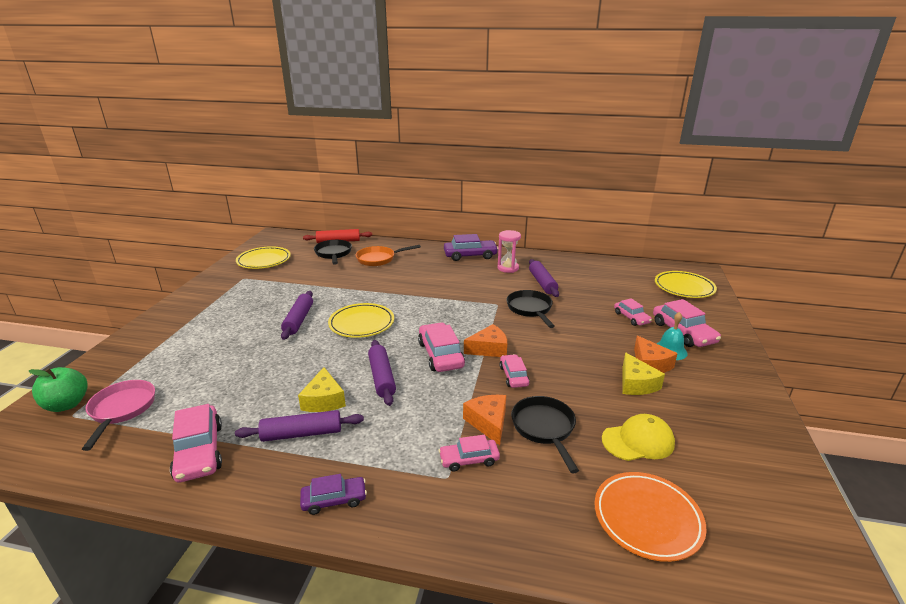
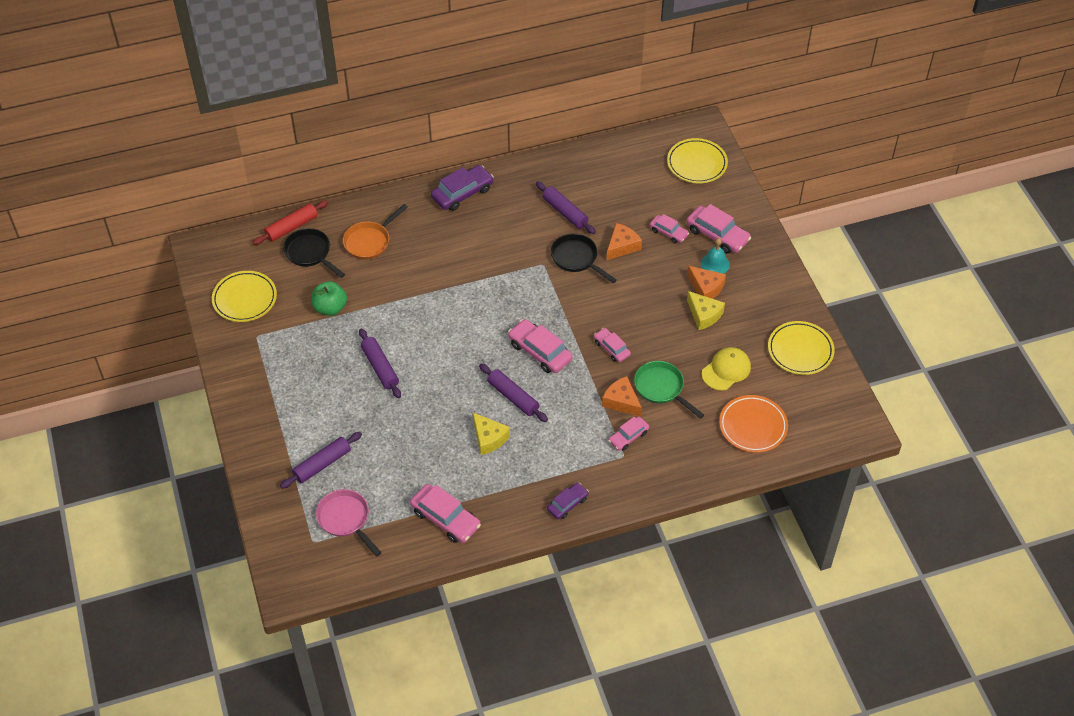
camera: 30 degrees left, 25 degrees up
green apple [29,367,88,412] -> green apple moved to [312,281,347,316]
purple rolling pin [235,410,364,442] -> purple rolling pin moved to [280,432,362,489]
yellow plate [328,303,394,338] -> yellow plate moved to [768,321,835,375]
orange cheese [464,324,507,357] -> orange cheese moved to [607,223,642,260]
pink hourglass [498,230,521,273] -> none
black pan [511,396,579,474] -> green pan [634,361,704,419]

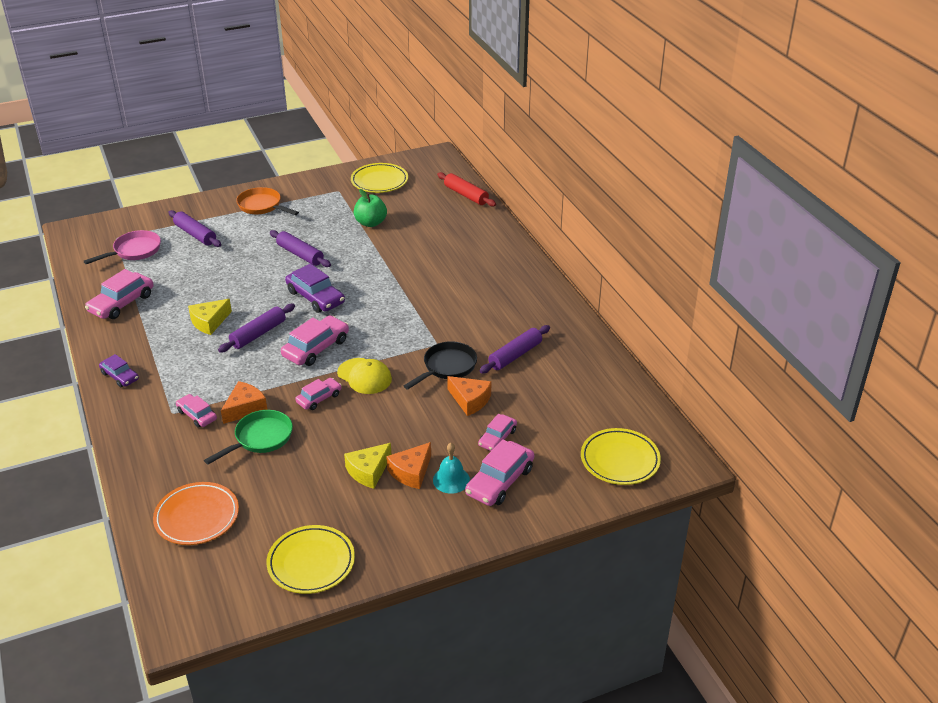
camera: 85 degrees right, 15 degrees down
black pan [283,228,345,278] -> none
orange pan [343,204,408,260] -> orange pan moved to [236,187,299,215]
purple rolling pin [359,328,401,398] -> purple rolling pin turned 75 degrees clockwise [270,230,331,267]
purple car [431,165,494,211] -> purple car moved to [285,264,345,313]
yellow cap [702,347,751,391] -> yellow cap moved to [337,358,392,394]

